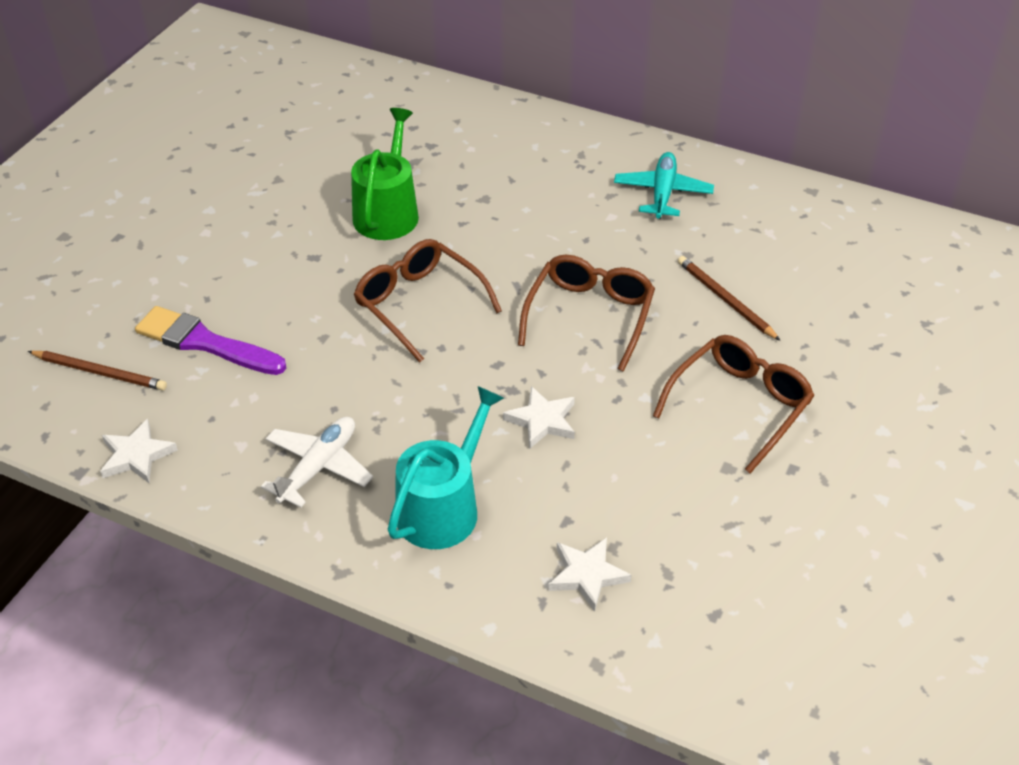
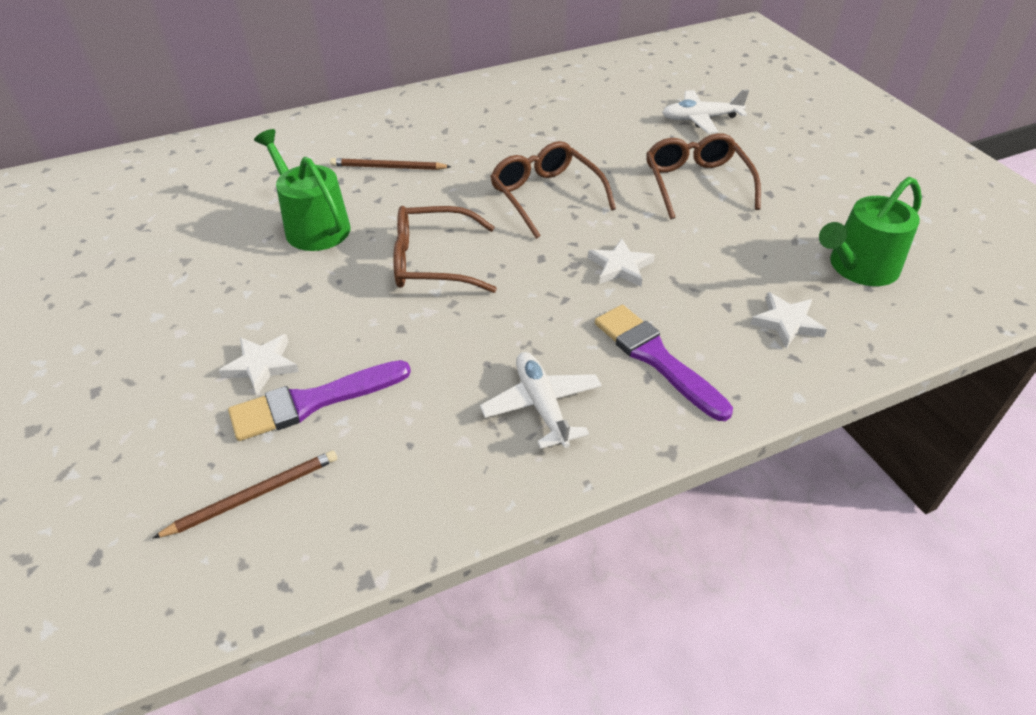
camera: 50 degrees left, 0 degrees up
white star [100,419,178,483] -> white star moved to [219,334,299,395]
turquoise watering can [387,386,504,549] -> purple brush [595,305,733,421]
turquoise plane [614,152,714,219] -> none
brown pencil [678,256,781,341] -> brown pencil moved to [330,158,451,170]
none -> white plane [662,89,749,134]
none -> green watering can [819,177,922,286]

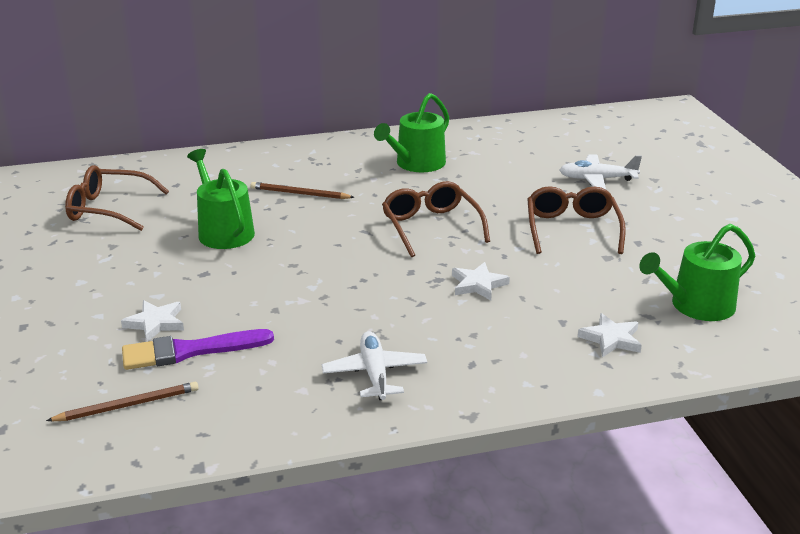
camera: 10 degrees right, 15 degrees down
brown glasses [393,206,497,293] -> brown glasses moved to [65,165,169,231]
purple brush [595,305,733,421] -> none
none -> green watering can [374,93,449,172]

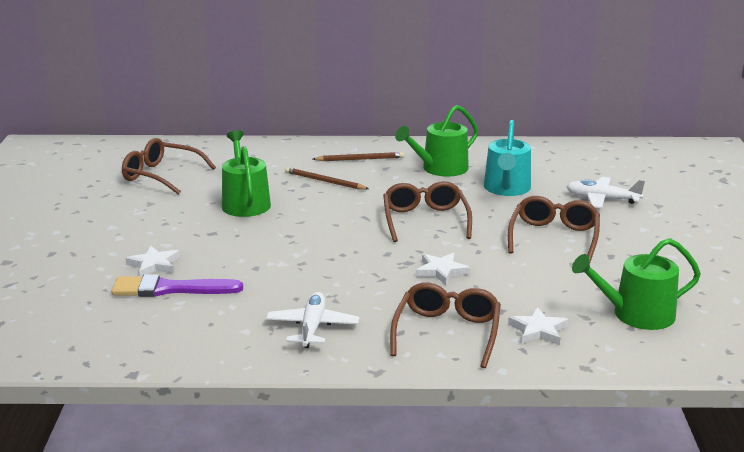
camera: 15 degrees right, 5 degrees down
brown pencil [46,382,199,421] -> brown pencil moved to [313,152,404,161]
none -> brown glasses [390,283,501,368]
none -> turquoise watering can [484,120,531,196]

